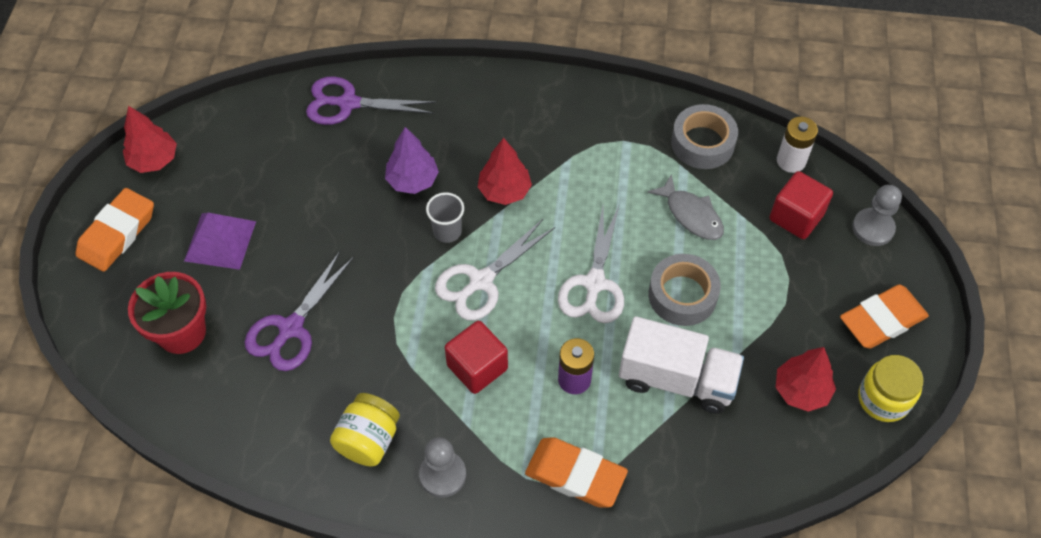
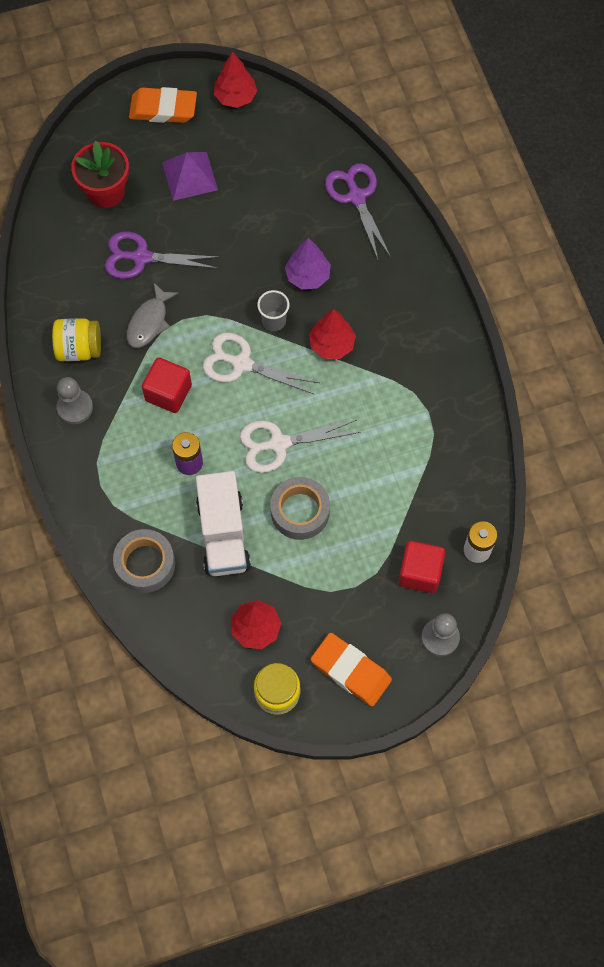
camera: 65 degrees right, 10 degrees up
orange eraser [525,437,628,507] -> none
grey fish [648,174,724,240] -> grey fish moved to [127,283,179,348]
grey tape [671,104,738,169] -> grey tape moved to [113,529,175,593]

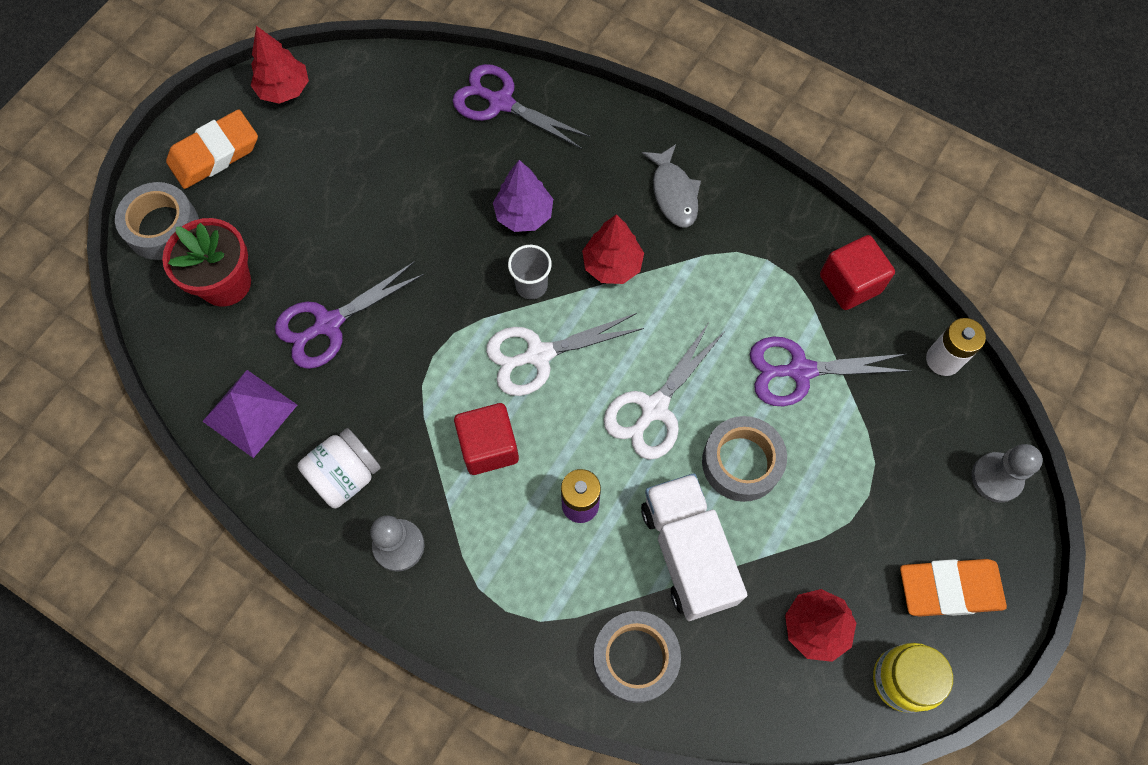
camera: 40 degrees left, 0 degrees up
yellow jar [52,318,101,361] -> white jar [298,428,381,508]
grey fish [127,283,179,348] -> grey fish moved to [642,144,701,227]
purple pyramid [162,152,218,201] -> purple pyramid moved to [202,370,297,458]
white truck [196,471,251,576] -> white truck turned 150 degrees counterclockwise [641,473,747,621]
red cube [398,541,445,593] -> red cube moved to [820,235,895,310]
none -> grey tape [115,182,199,260]
none -> purple scissors [750,336,911,406]

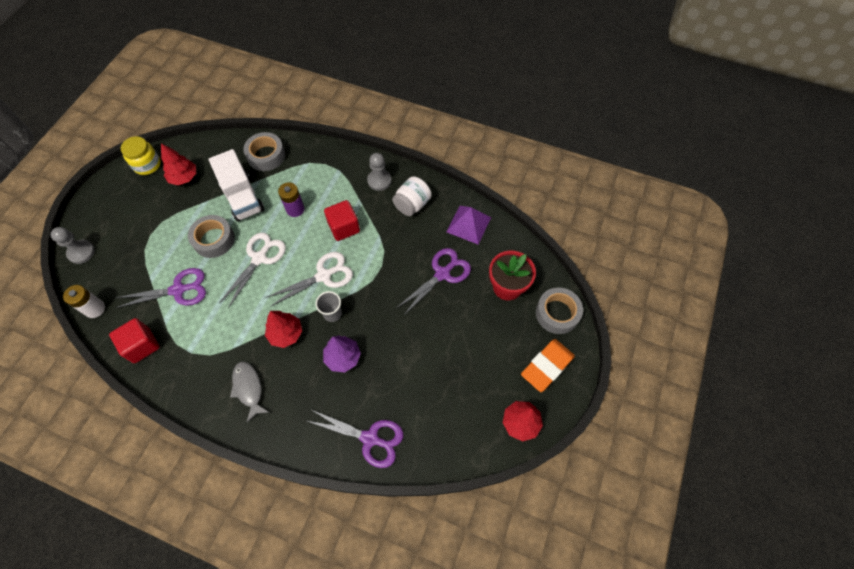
camera: 170 degrees right, 5 degrees down
orange eraser [900,559,1007,617] -> none

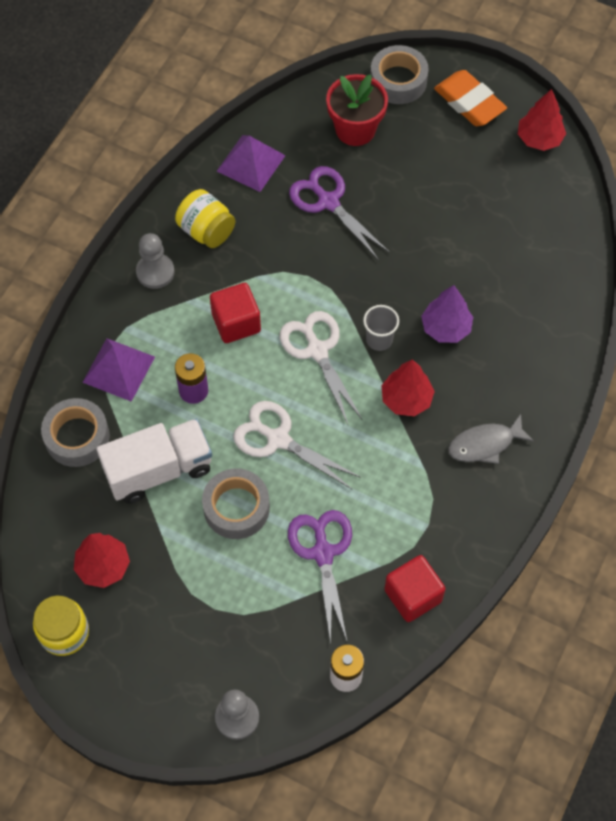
camera: 85 degrees left, 0 degrees up
purple scissors [307,409,403,468] -> none
white jar [392,176,432,216] -> yellow jar [175,189,235,248]
none -> purple pyramid [82,338,155,402]

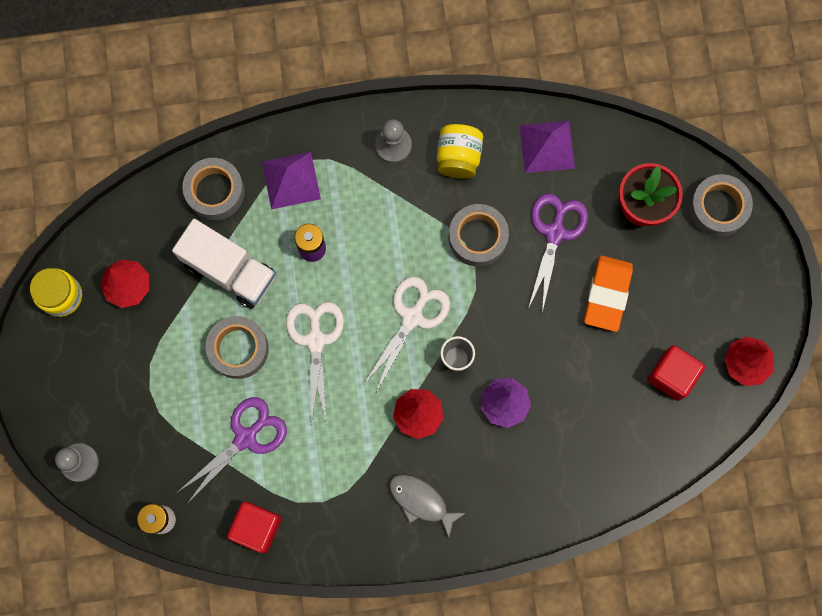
camera: 55 degrees right, 15 degrees up
red cube [210,283,261,343] -> red cube moved to [647,345,705,401]
orange eraser [434,70,507,126] -> orange eraser moved to [584,256,633,332]
none -> grey tape [449,204,509,267]

